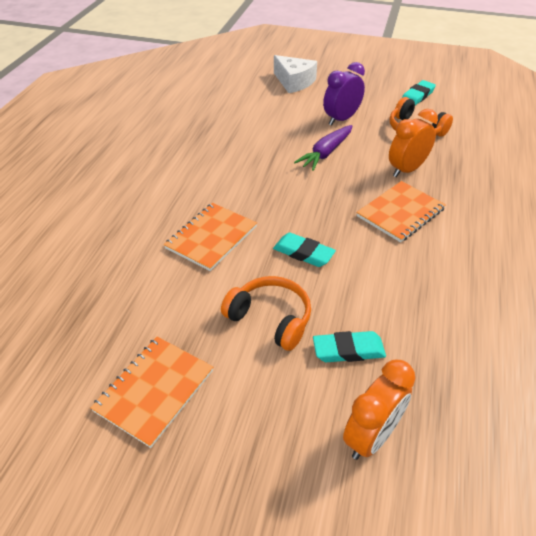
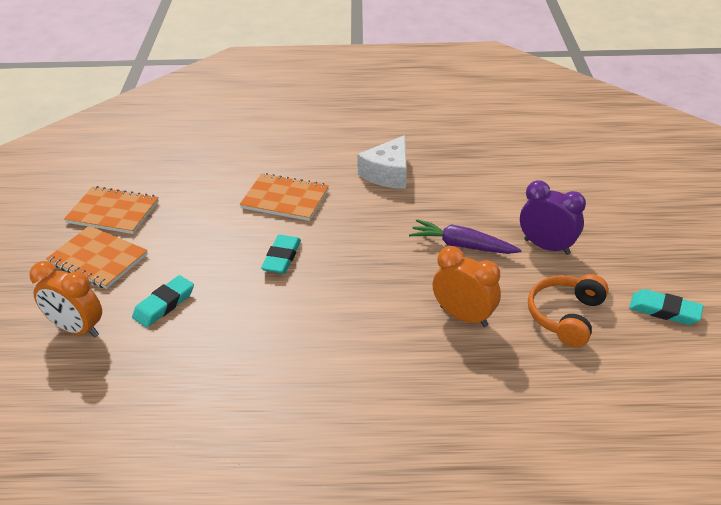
camera: 75 degrees right, 5 degrees down
orange headphones [221,276,311,351] -> none
white cheese [274,55,317,93] -> white cheese moved to [357,135,407,189]
turquoise eraser [313,331,386,362] -> turquoise eraser turned 60 degrees clockwise [132,275,194,327]
orange notebook [356,181,446,242] -> orange notebook moved to [46,226,148,289]

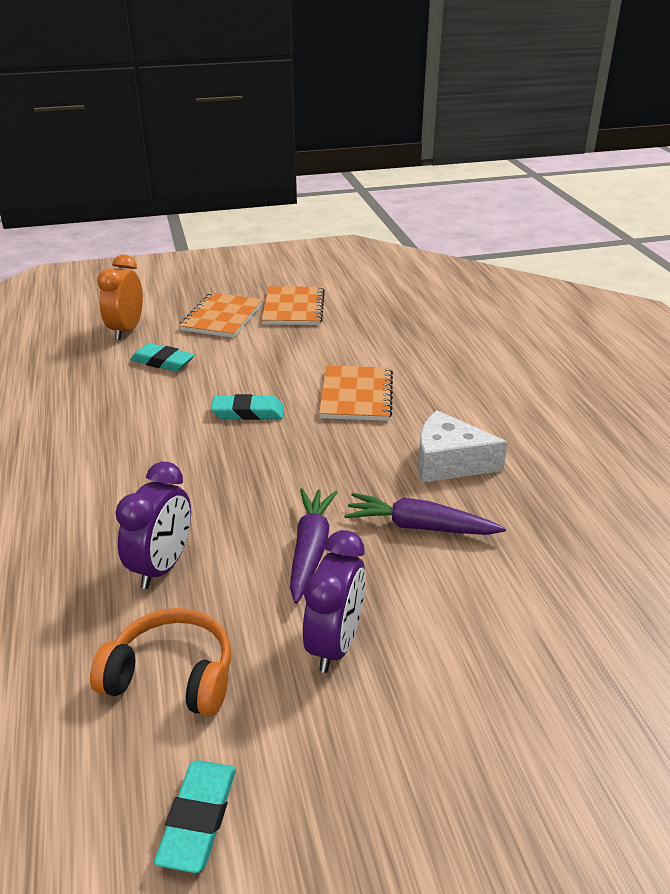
camera: 75 degrees right, 5 degrees down
orange clock [433,246,501,327] -> purple clock [115,462,191,589]
none -> purple carrot [344,493,506,535]

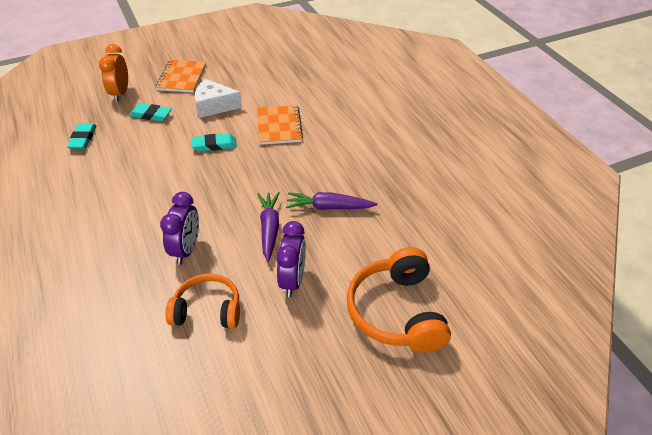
camera: 10 degrees left, 10 degrees up
turquoise eraser [154,760,236,873] -> turquoise eraser moved to [67,123,96,149]
orange notebook [262,286,325,325] -> none
white cheese [418,410,508,483] -> white cheese moved to [195,79,242,118]
none -> orange headphones [347,247,451,353]

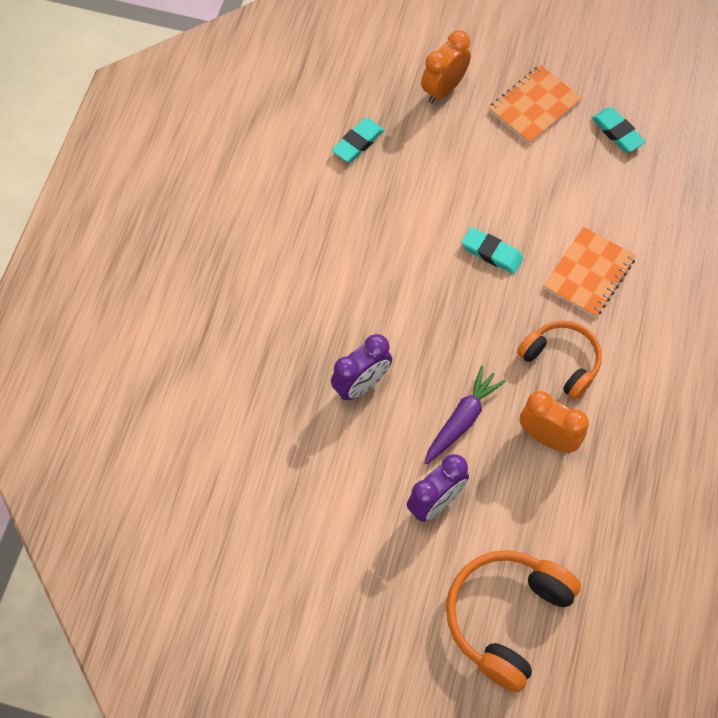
camera: 40 degrees right, 20 degrees up
turquoise eraser [129,103,172,121] -> turquoise eraser moved to [592,107,646,152]
orange headphones [166,273,240,328] -> orange headphones moved to [517,321,602,400]
white cheese [195,79,242,118] -> none
purple carrot [286,192,377,210] -> orange clock [519,391,589,452]

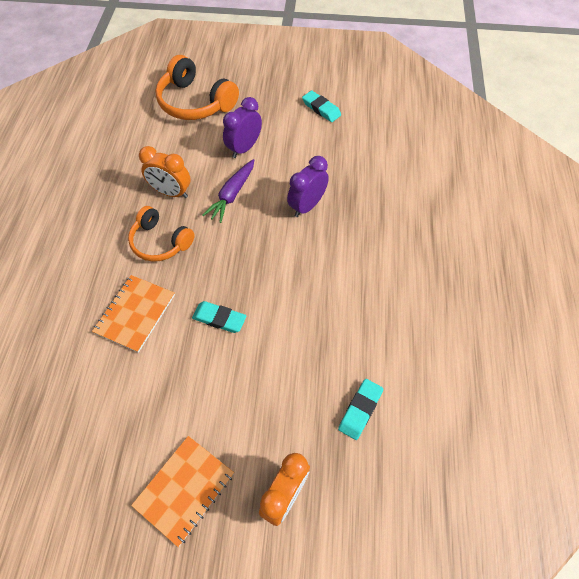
camera: 170 degrees right, 5 degrees down
orange headphones [446,550,581,692] -> orange headphones turned 105 degrees clockwise [155,55,239,120]
turquoise eraser [592,107,646,152] -> turquoise eraser moved to [302,90,341,122]

